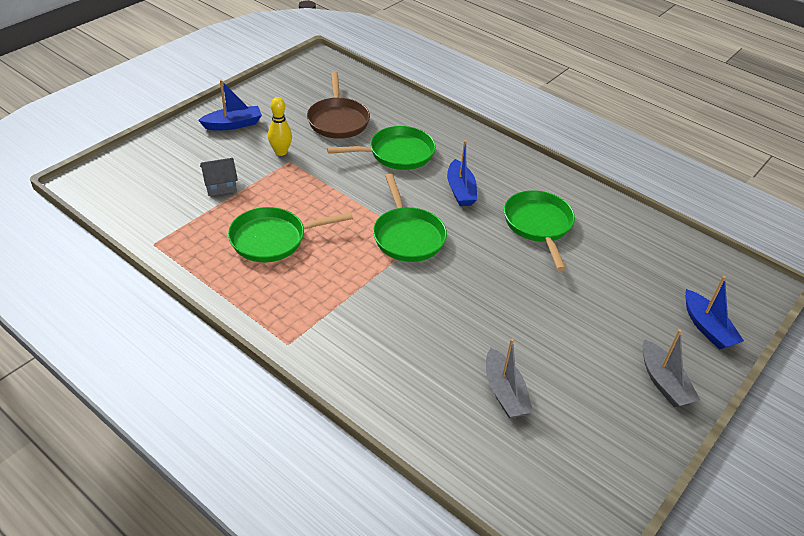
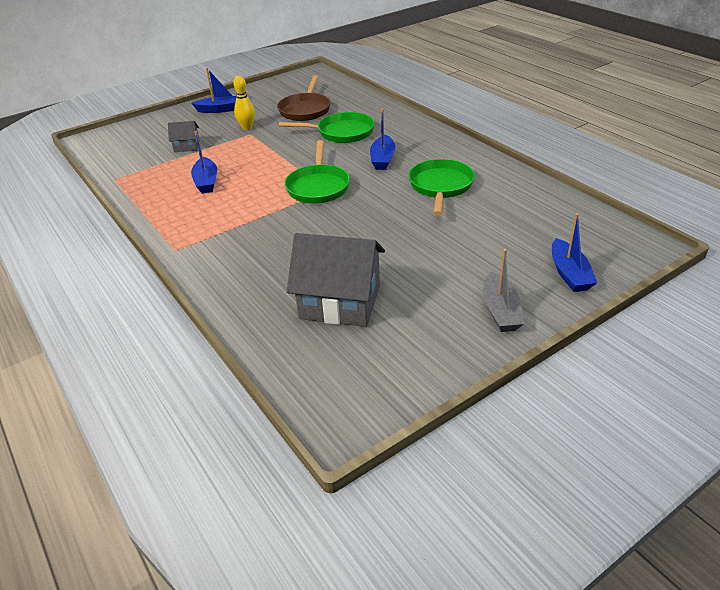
camera: 20 degrees right, 5 degrees down
green pan [228,207,353,262] -> blue boat [191,131,217,194]
grey boat [486,338,533,419] -> grey house [287,233,385,327]

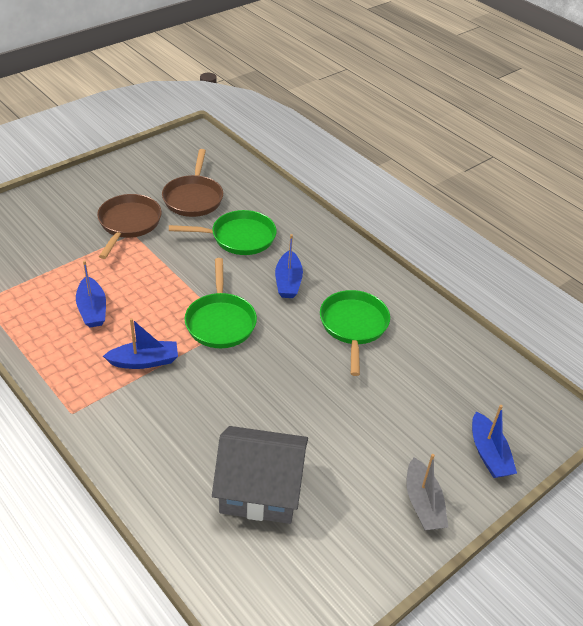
camera: 10 degrees left, 5 degrees up
grey house [168,121,200,152] -> none
blue boat [191,68,236,113] -> blue boat moved to [103,318,178,369]
yellow bowling pin [233,76,255,130] -> brown pan [97,194,162,259]

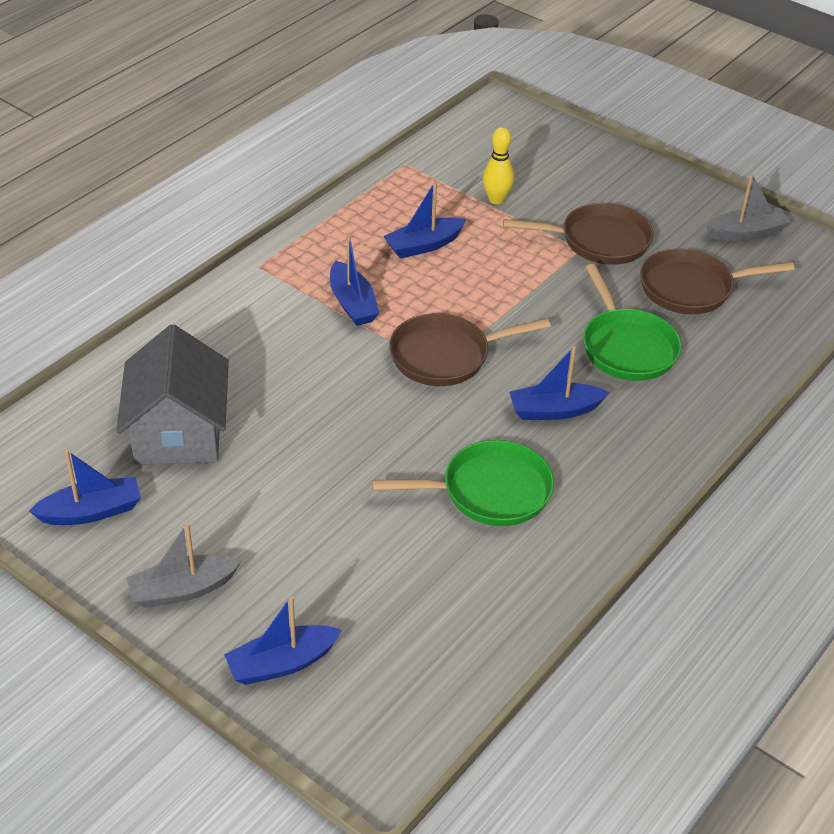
camera: 80 degrees right, 0 degrees up
green pan [185,258,257,348] -> brown pan [389,313,551,386]
none -> blue boat [29,450,141,525]
none -> yellow bowling pin [482,127,514,204]
none -> grey boat [706,173,791,241]

